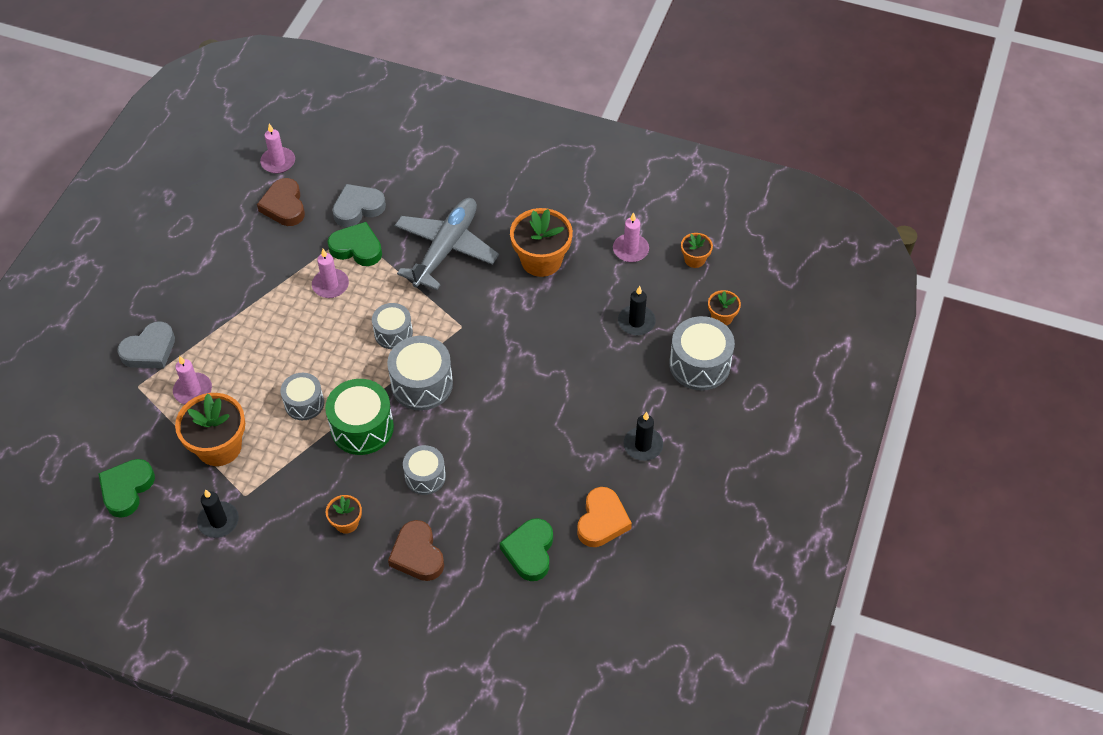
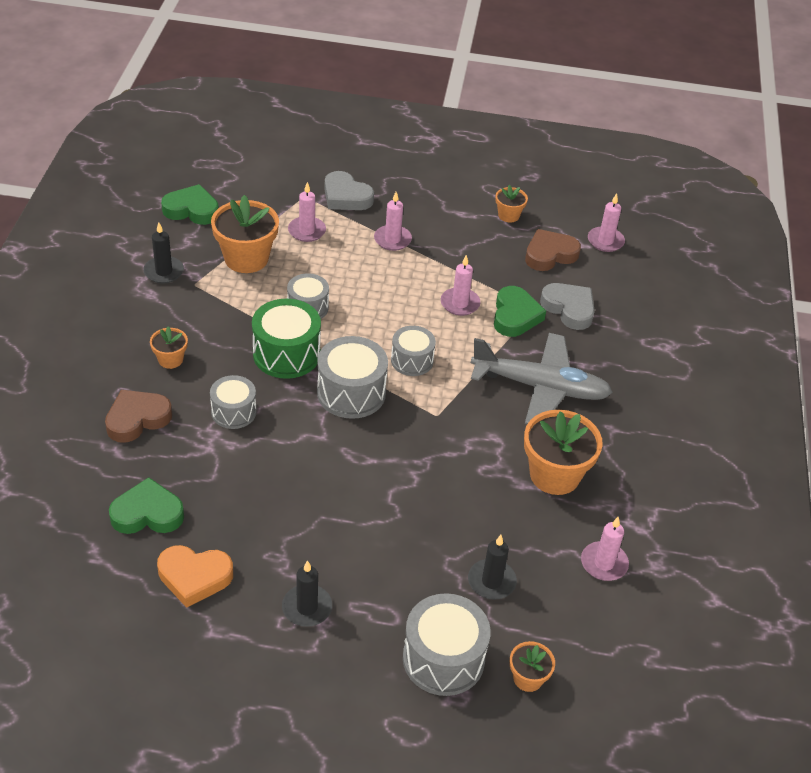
camera: 75 degrees right, 10 degrees down
orange flower pot [681,233,713,268] -> orange flower pot moved to [495,185,528,223]
none -> pink candle [374,192,412,251]

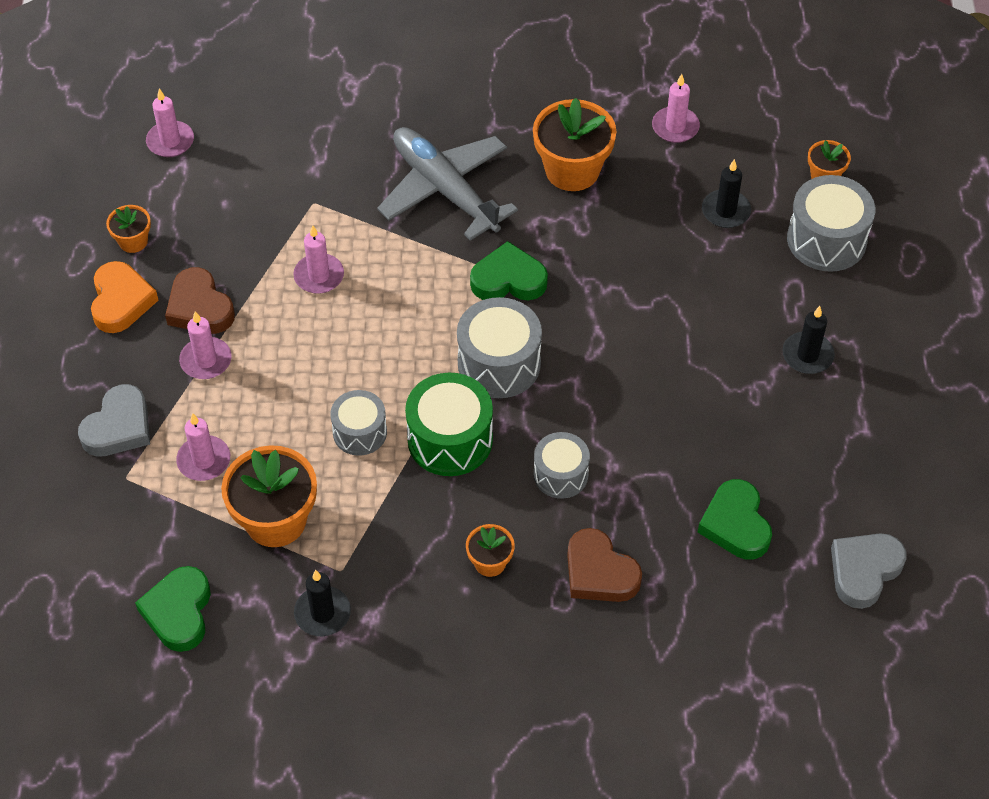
camera: 95 degrees left, 10 degrees up
orange heart [157,545,233,608] -> orange heart moved to [91,261,158,333]
grey drum [391,326,436,376] -> none
grey plane [471,333,613,424] -> grey plane turned 45 degrees counterclockwise [377,127,518,241]
green heart [494,286,546,337] -> green heart moved to [470,241,548,300]
brown heart [525,229,581,271] -> brown heart moved to [165,267,235,334]
grey heart [540,283,595,330] -> grey heart moved to [831,533,907,609]

